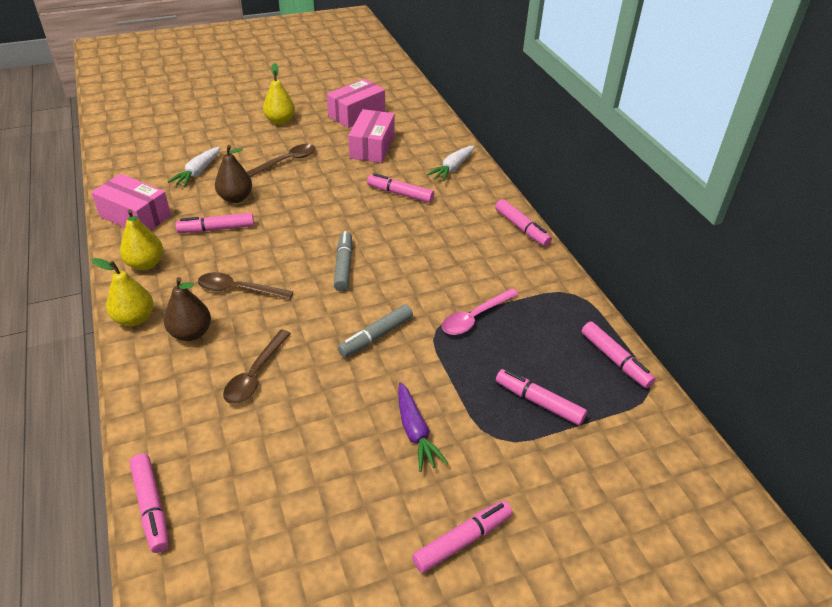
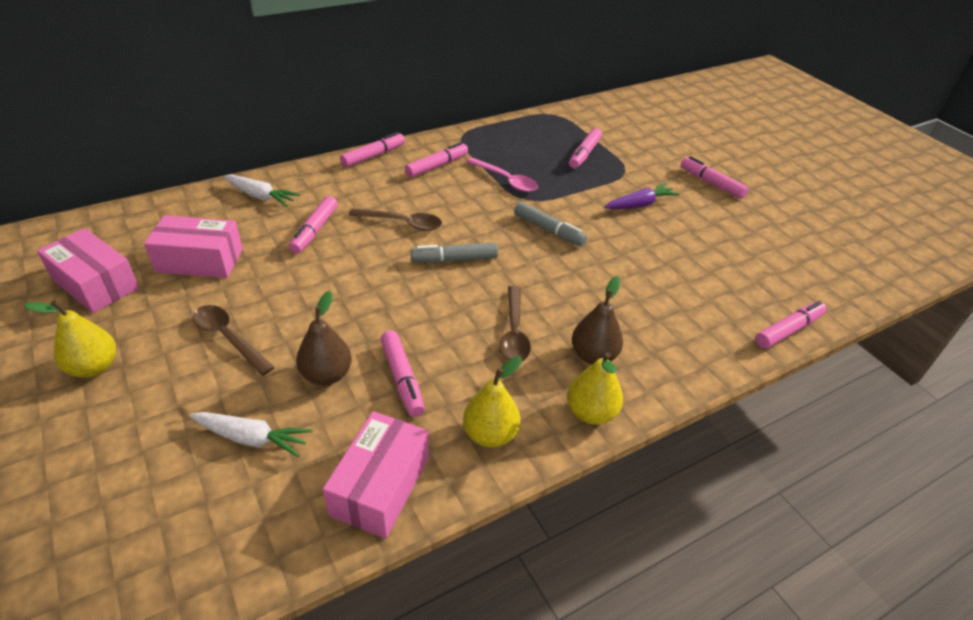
camera: 100 degrees left, 0 degrees up
brown spoon [223,329,291,404] -> brown spoon moved to [349,208,442,231]
pink marker [582,321,655,388] -> pink marker moved to [405,142,468,178]

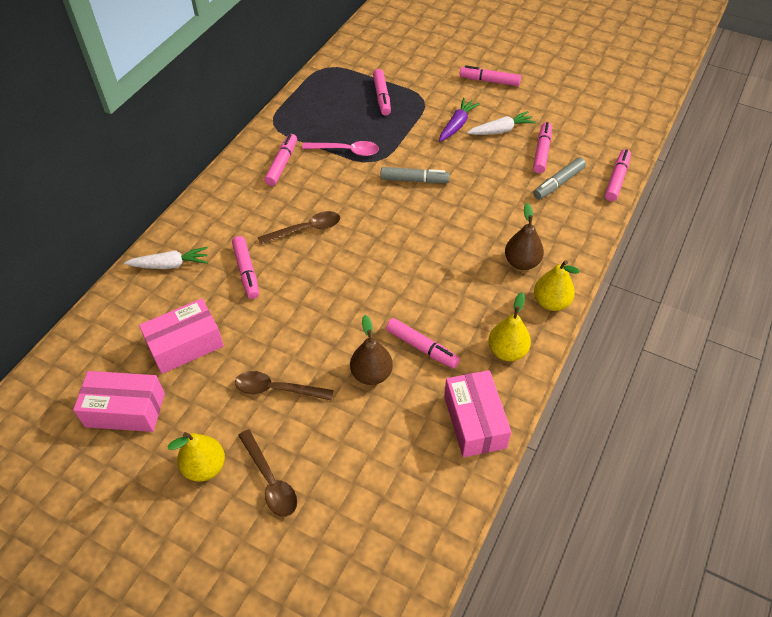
camera: 30 degrees left, 10 degrees up
white carrot [189,412,312,458] -> white carrot moved to [467,111,536,135]
pink marker [340,132,405,168] -> pink marker moved to [533,122,552,173]
grey marker [411,243,498,263] -> grey marker moved to [533,157,586,199]
brown spoon [499,286,531,361] -> brown spoon moved to [238,429,297,517]

